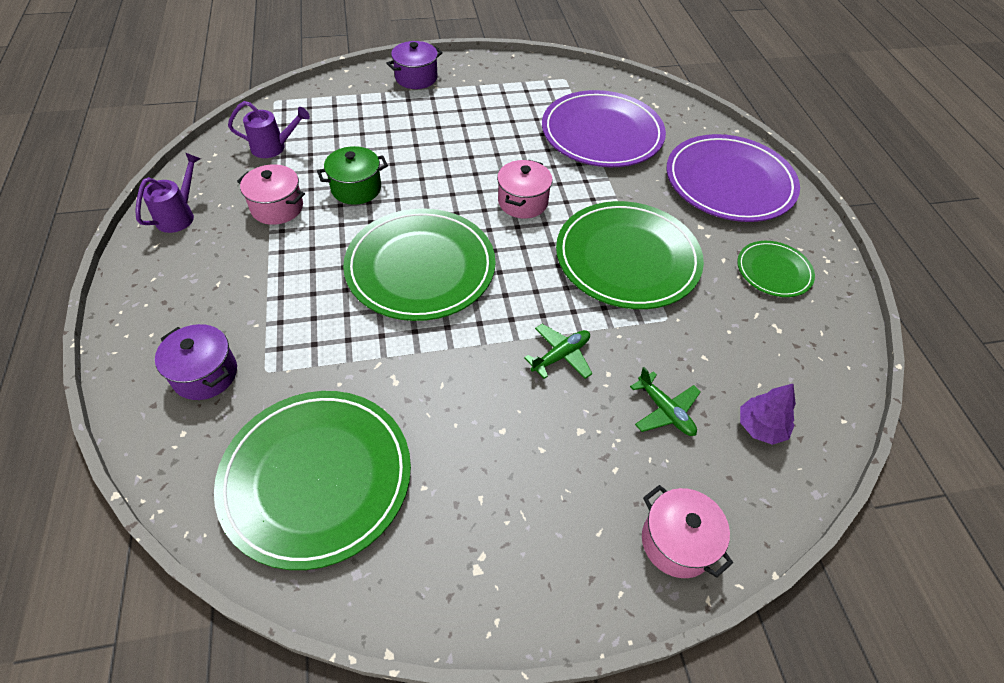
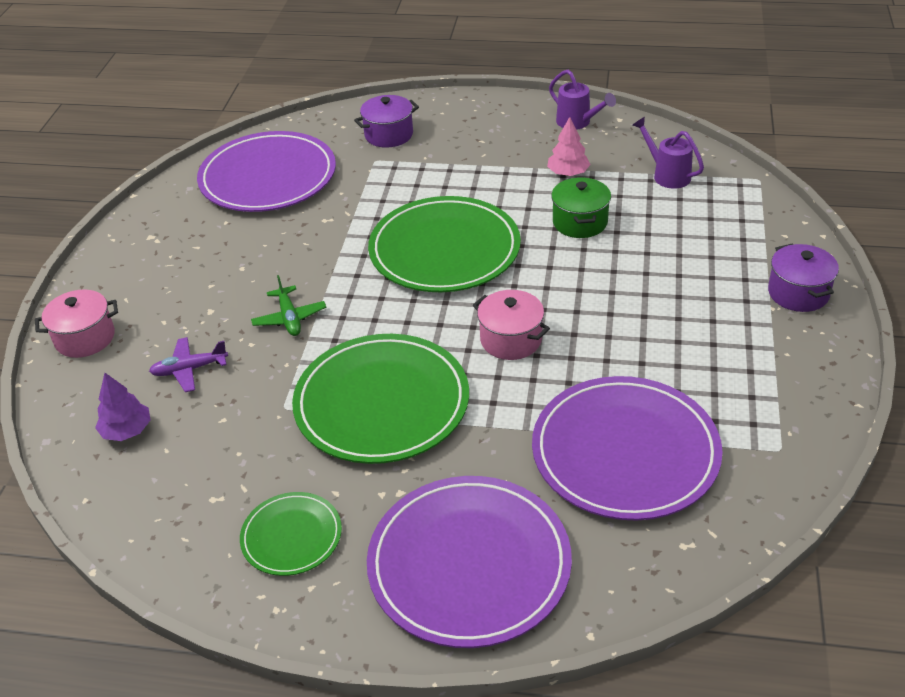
camera: 115 degrees right, 10 degrees down
green plate [214,391,411,570] -> purple plate [197,131,336,212]
purple watering can [228,101,310,158] -> purple watering can turned 120 degrees clockwise [632,117,704,189]
pink pot [237,164,305,225] -> pink tree [547,117,591,176]
green plane [630,367,701,436] -> purple plane [149,337,228,392]

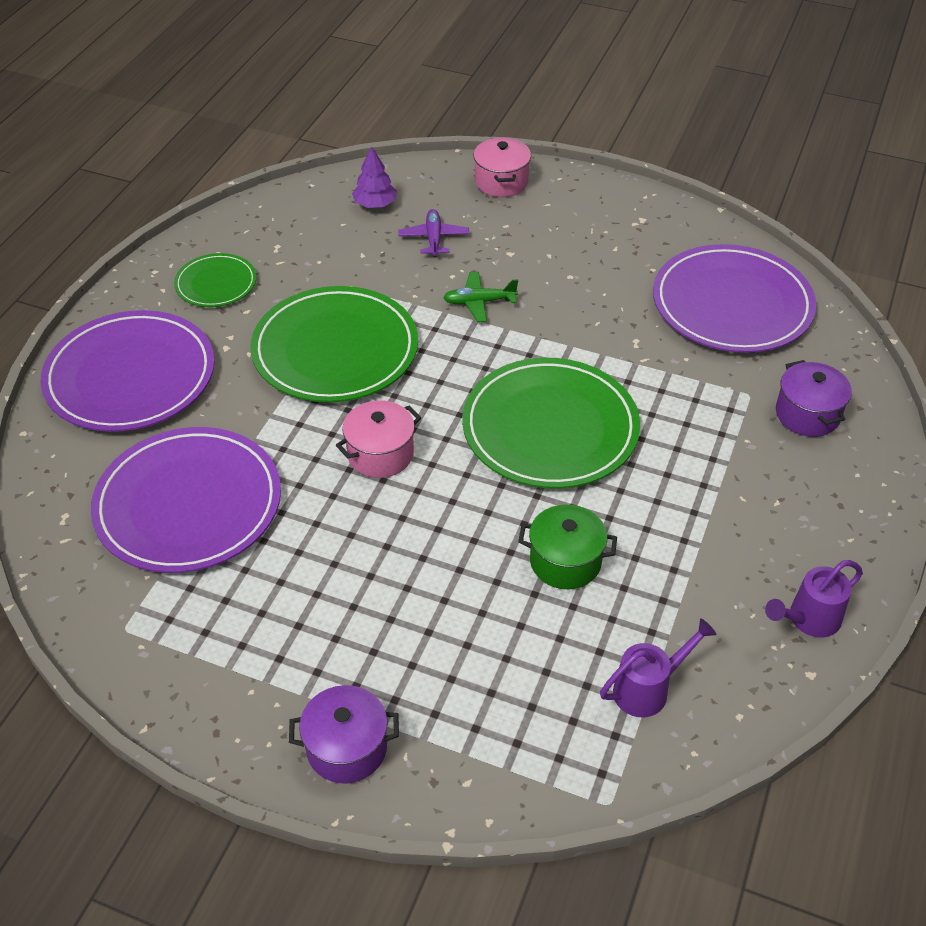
camera: 100 degrees right, 5 degrees up
pink tree [547,117,591,176] -> none

